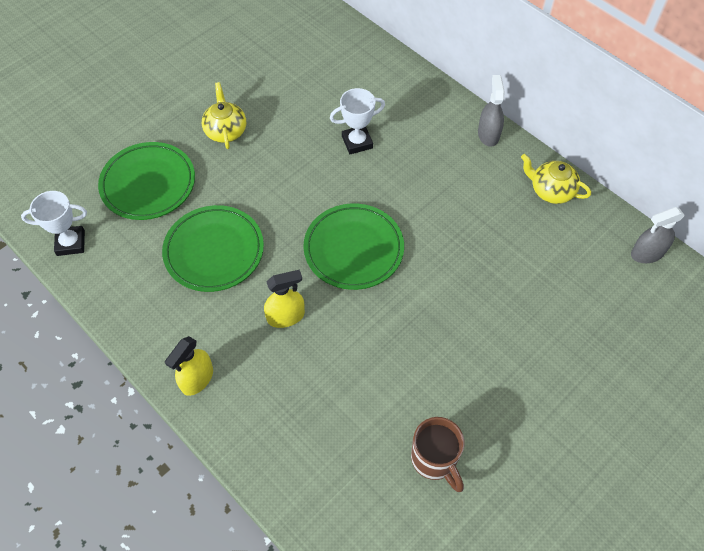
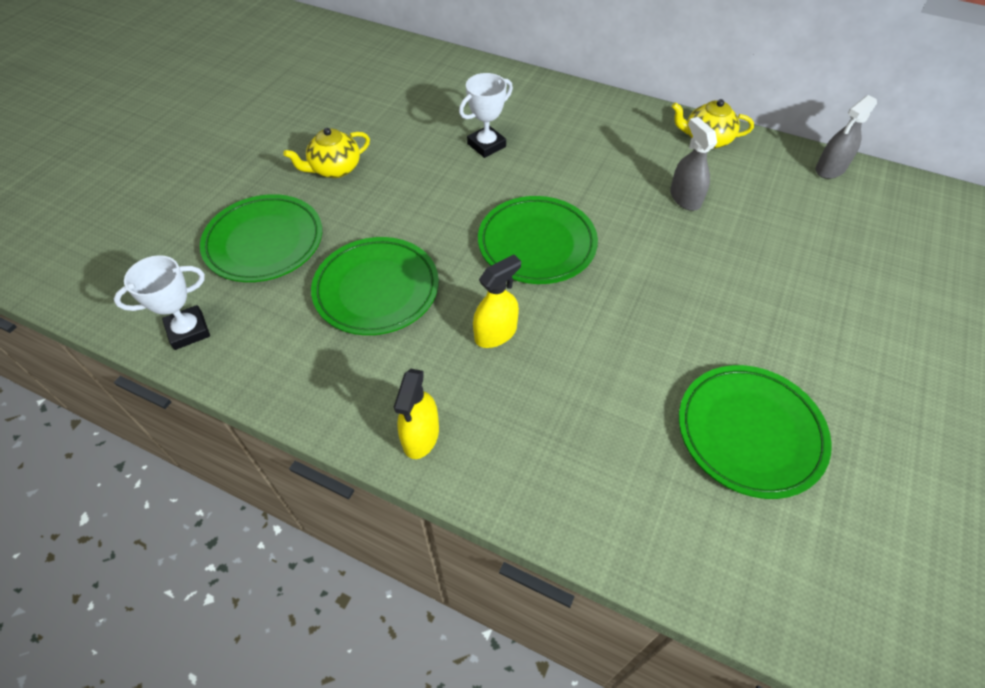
camera: 20 degrees left, 5 degrees down
yellow teapot [202,82,246,149] -> yellow teapot turned 90 degrees counterclockwise [283,128,370,178]
brown mug [411,417,465,492] -> green plate [679,365,832,499]
grey spray bottle [478,75,504,147] -> grey spray bottle moved to [670,117,717,211]

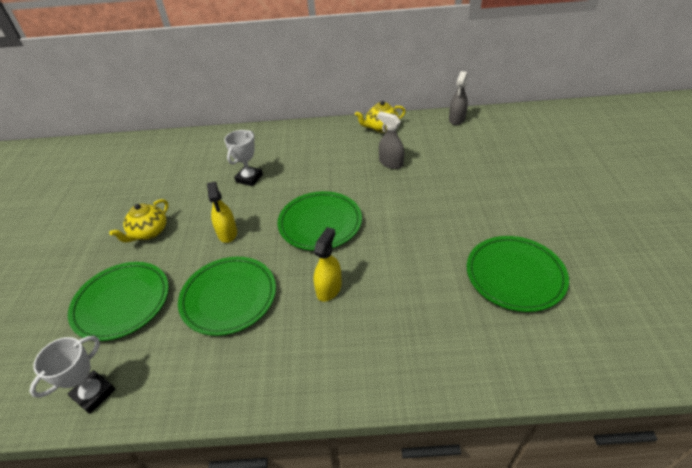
camera: 25 degrees left, 10 degrees down
yellow spray bottle [394,369,439,459] -> yellow spray bottle moved to [207,182,237,243]

